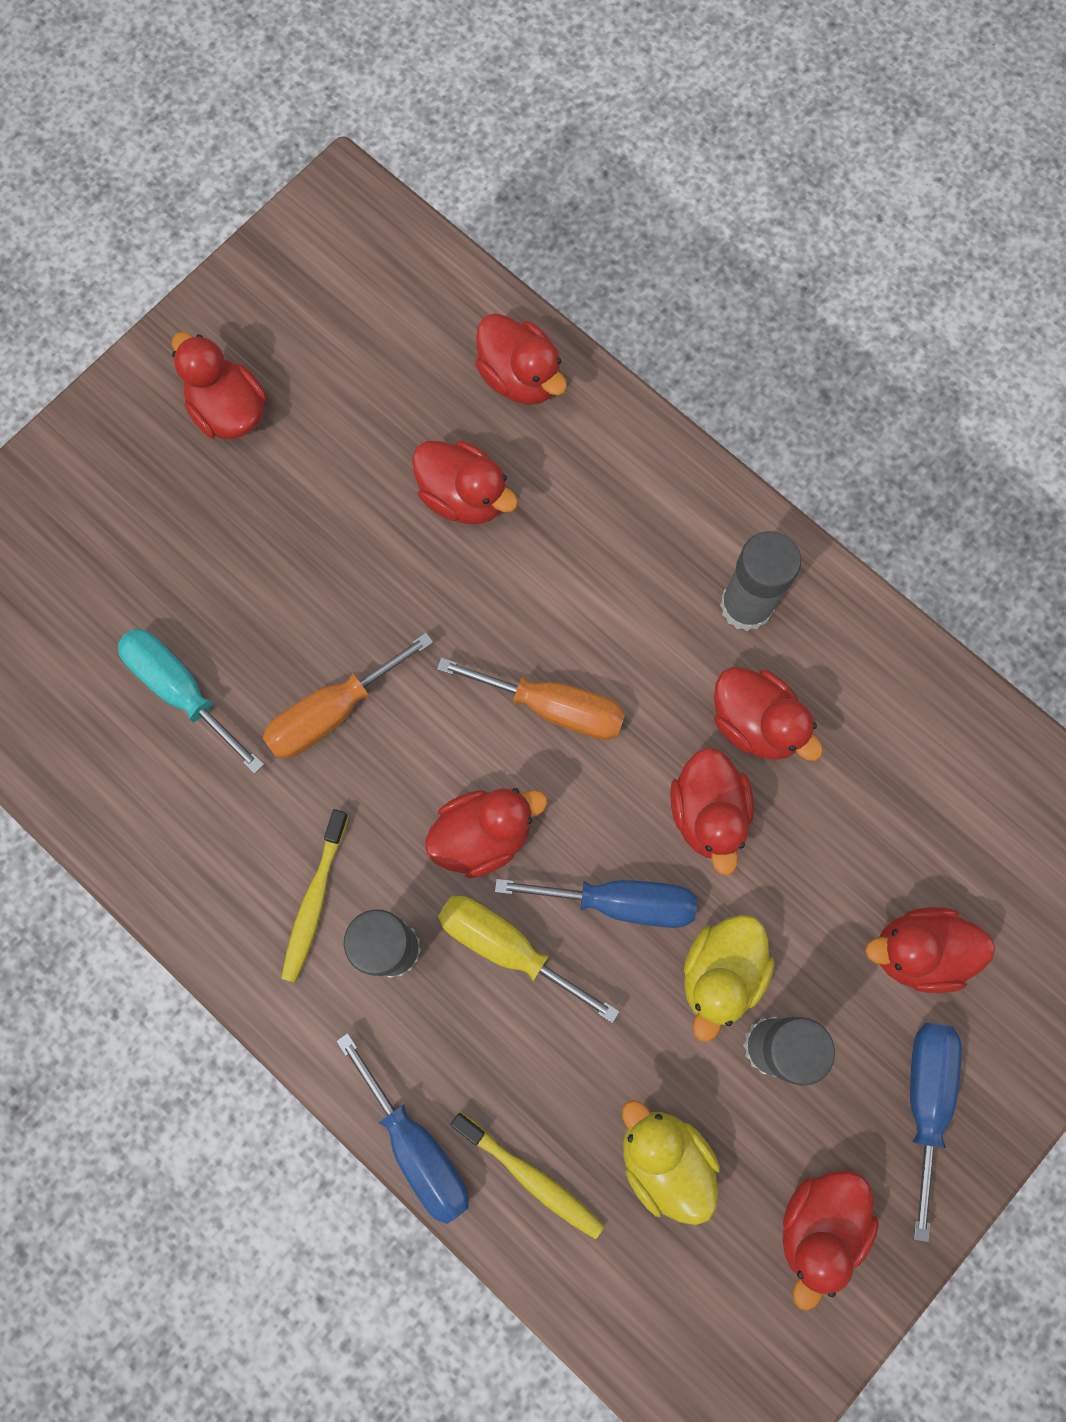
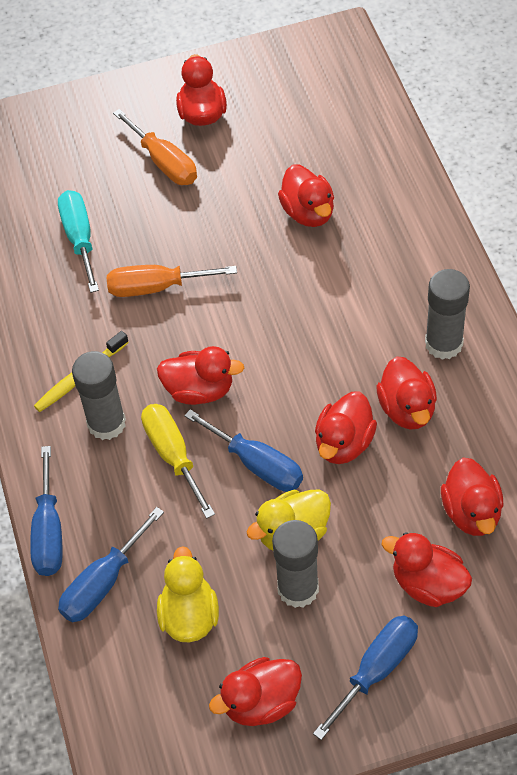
camera: 35 degrees right, 20 degrees down
orange screwdriver [437,657,626,740] -> orange screwdriver moved to [113,109,197,185]
yellow toothbrush [450,1112,604,1239] -> blue screwdriver [58,507,164,622]
red duck [475,313,567,405] -> red duck moved to [441,458,503,536]

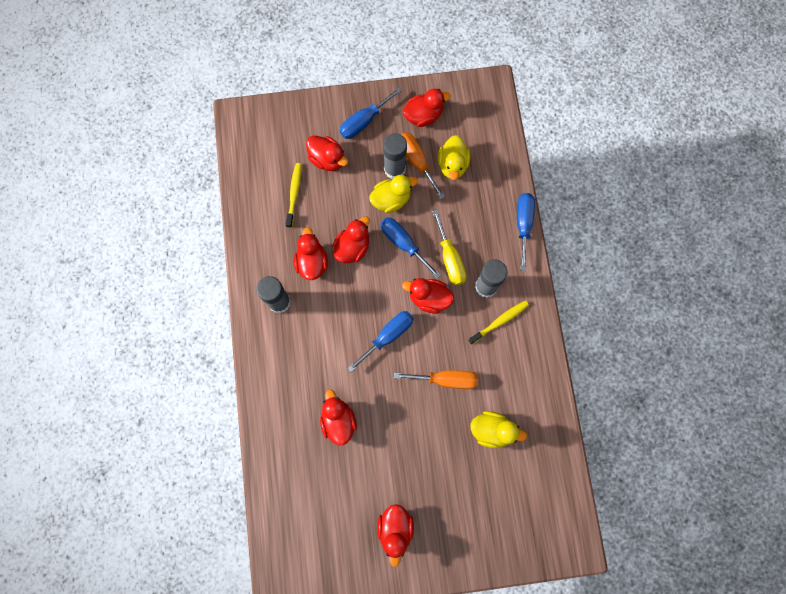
camera: 175 degrees left, 20 degrees up
turquoise screwdriver [58,190,99,293] -> yellow duck [470,411,527,448]
blue screwdriver [58,507,164,622] -> blue screwdriver moved to [347,311,414,372]
orange screwdriver [113,109,197,185] -> orange screwdriver moved to [401,132,445,199]
red duck [441,458,503,536] -> yellow toothbrush [285,163,302,228]

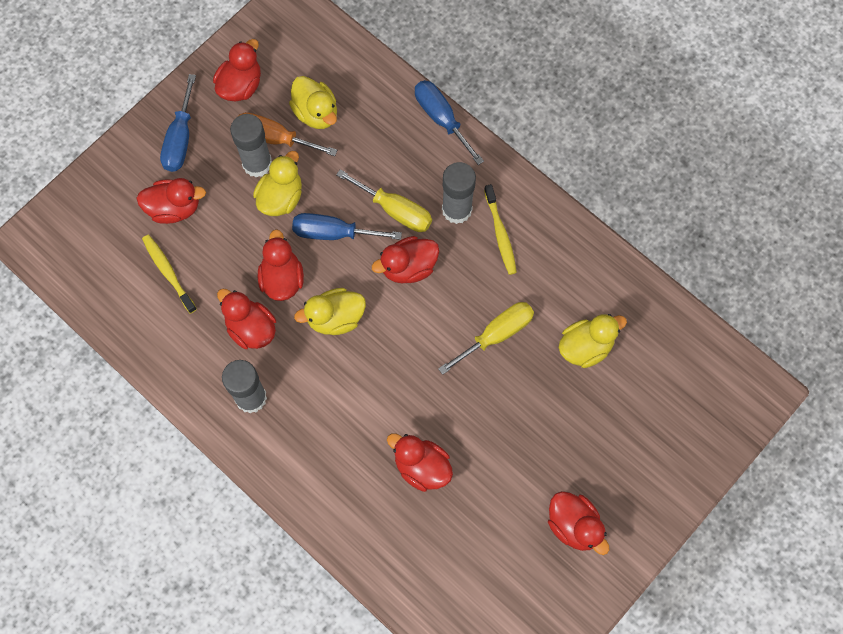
camera: 40 degrees left, 5 degrees down
blue screwdriver [347,311,414,372] -> none
orange screwdriver [394,370,478,389] -> yellow screwdriver [438,302,534,375]
yellow toothbrush [468,301,529,345] -> yellow toothbrush turned 150 degrees clockwise [484,184,517,275]
none -> yellow duck [294,288,366,335]

